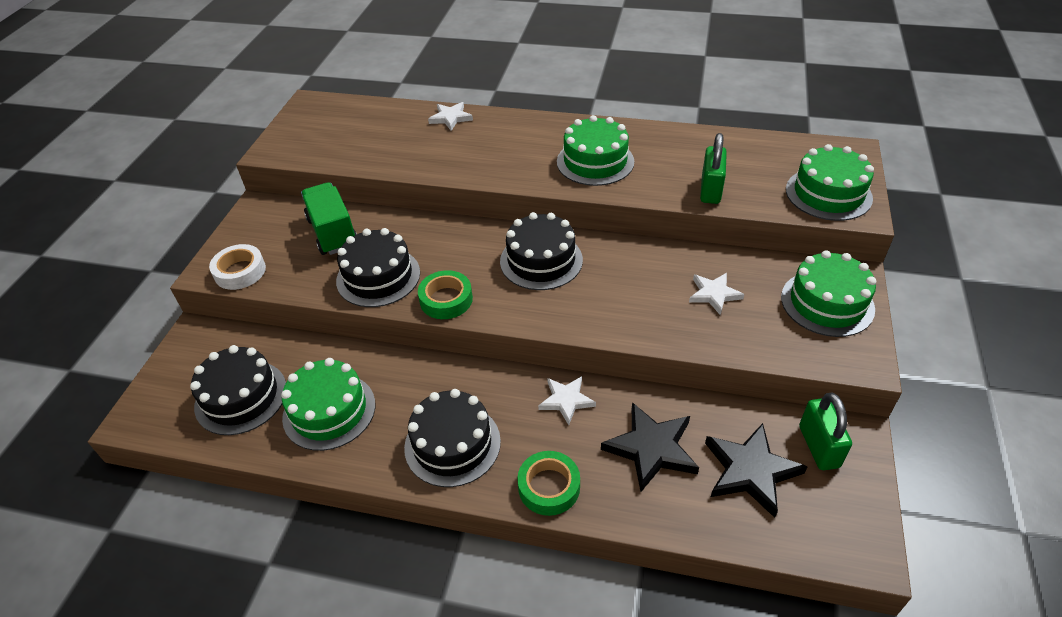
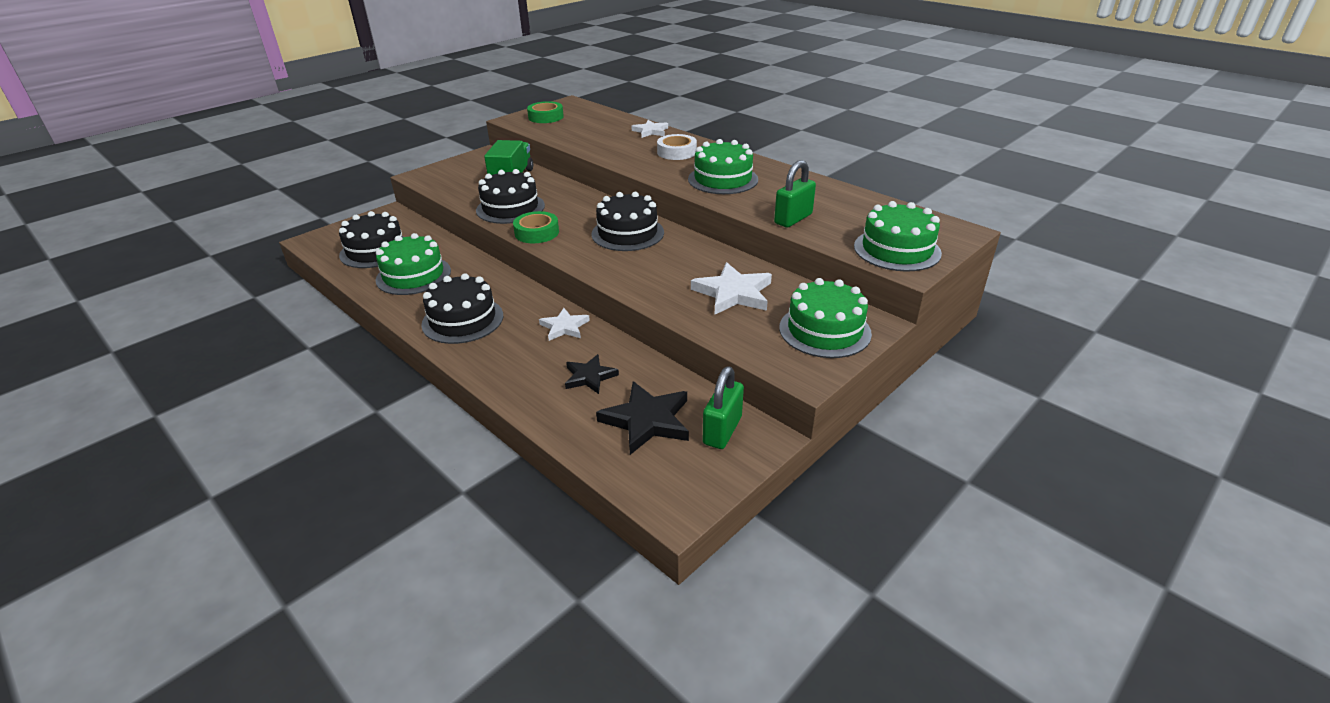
camera: 30 degrees right, 10 degrees down
white tape [209,244,266,290] -> white tape moved to [657,134,697,160]
green tape [517,451,580,516] -> green tape moved to [527,101,564,123]
black star [601,402,699,492] -> black star [565,354,619,394], size x0.62
white star [689,273,745,315] -> white star [691,262,772,314], size x1.60

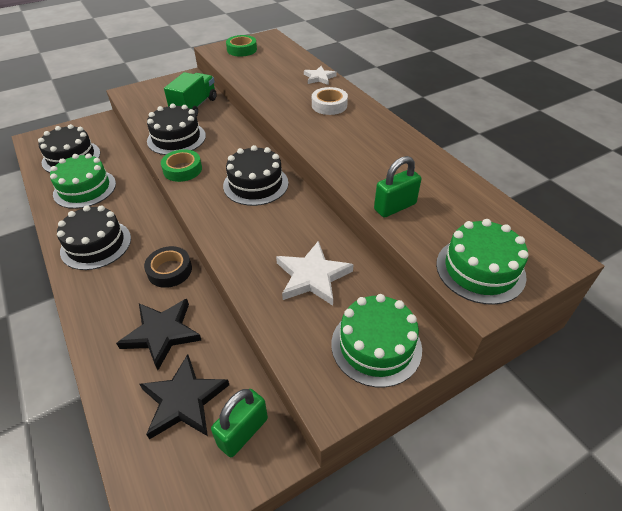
camera: 15 degrees right, 10 degrees up
white star [539,308,590,341] -> black tape [144,246,192,288]
black star [565,354,619,394] -> black star [116,299,202,370], size x1.60
green cake [688,139,758,194] -> none

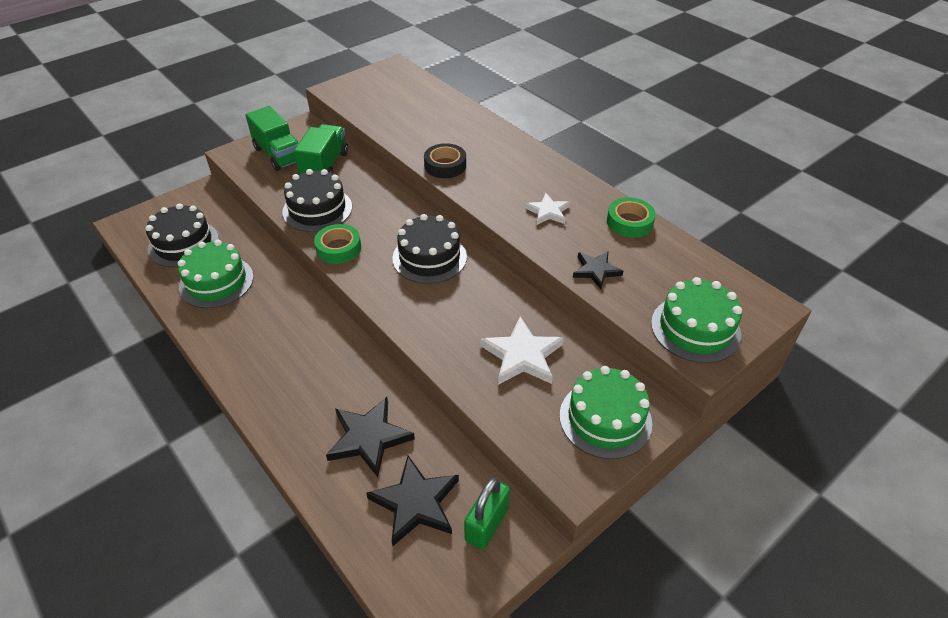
camera: 10 degrees left, 0 degrees up
black cake [57,205,131,270] -> none
black tape [144,246,192,288] -> black tape moved to [424,143,466,178]
green tape [226,35,257,57] -> green tape moved to [607,197,656,238]
white star [304,66,337,85] -> white star moved to [525,193,570,225]
white tape [312,87,348,115] -> none
green padlock [374,156,421,218] -> black star [573,252,624,289]
none -> green truck [245,106,299,171]

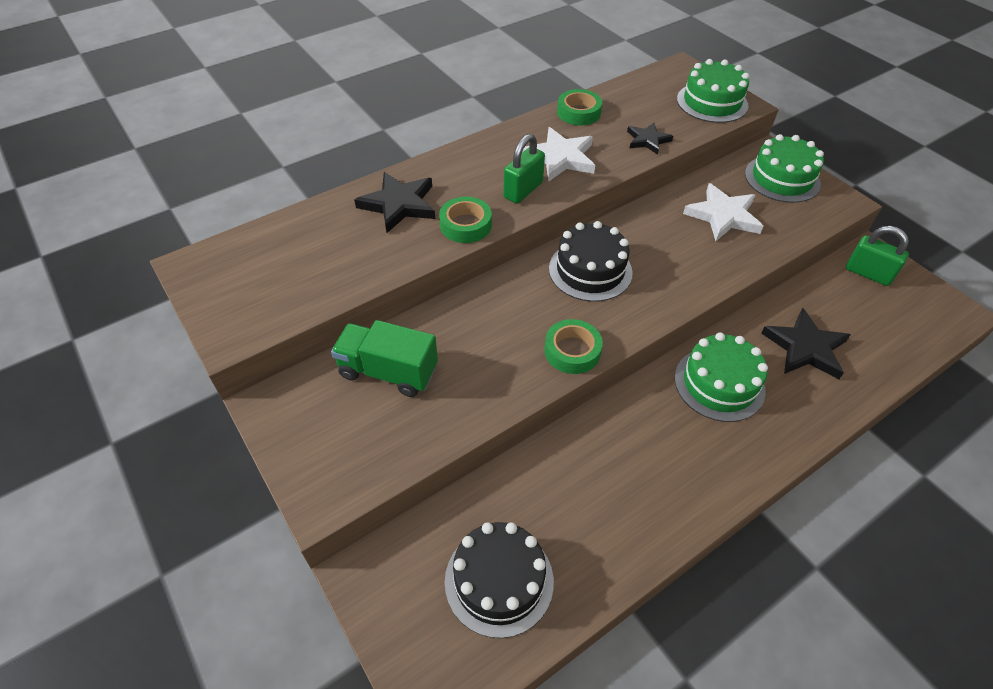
camera: 85 degrees left, 5 degrees up
green cake [177,240,254,308] -> green cake moved to [675,332,768,422]
green truck [245,106,299,171] -> none
black cake [282,169,352,232] -> none
black star [366,456,459,546] -> black star moved to [354,172,435,233]
black tape [424,143,466,178] -> green tape [439,197,492,243]
white star [525,193,570,225] -> white star [522,127,595,181], size x1.60
none -> green padlock [503,134,545,204]

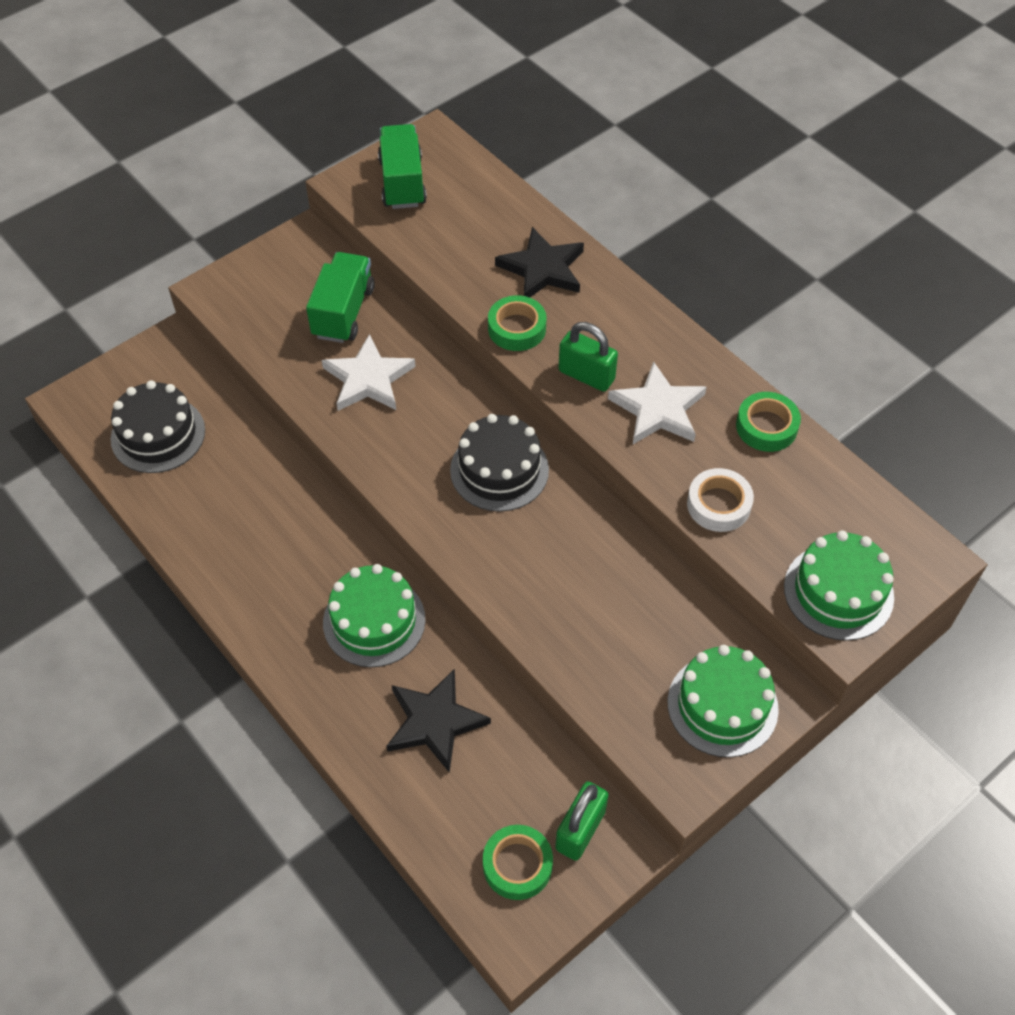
camera: 85 degrees right, 5 degrees up
green tape [544,319,603,374] -> green tape moved to [483,825,553,900]
black star [627,122,673,155] -> white tape [687,468,754,532]
white star [683,183,763,241] -> white star moved to [322,334,416,411]
none -> green truck [378,124,427,209]

